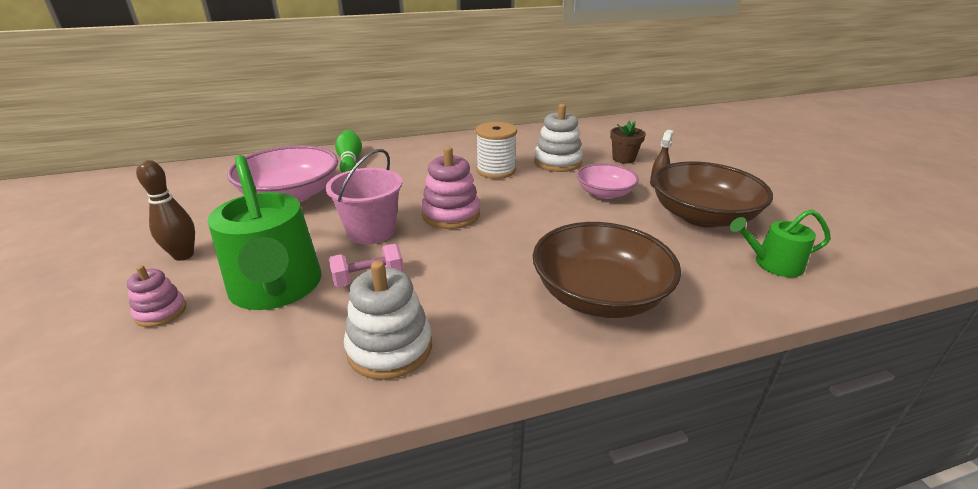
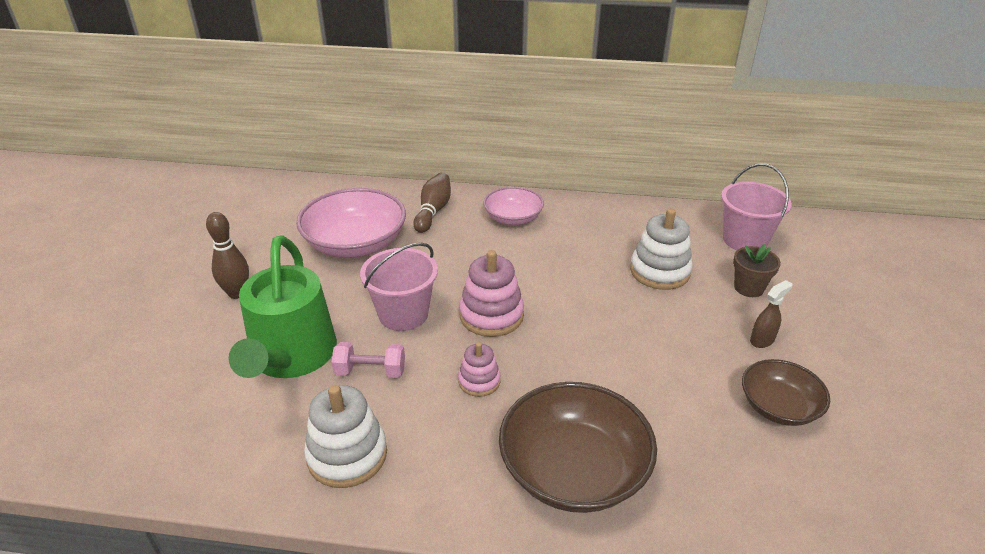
camera: 25 degrees right, 5 degrees up
pink stacking toy [127,265,186,327] -> pink stacking toy moved to [458,342,501,397]
green bowling pin [335,130,362,173] -> brown bowling pin [413,173,451,233]
white spool [476,122,517,179] -> none
pink bowl [577,163,639,199] -> pink bowl moved to [483,187,544,225]
brown bowl [652,161,773,228] -> brown bowl [742,359,830,426], size x0.60
green watering can [730,209,831,277] -> none
none -> pink bucket [721,164,792,250]

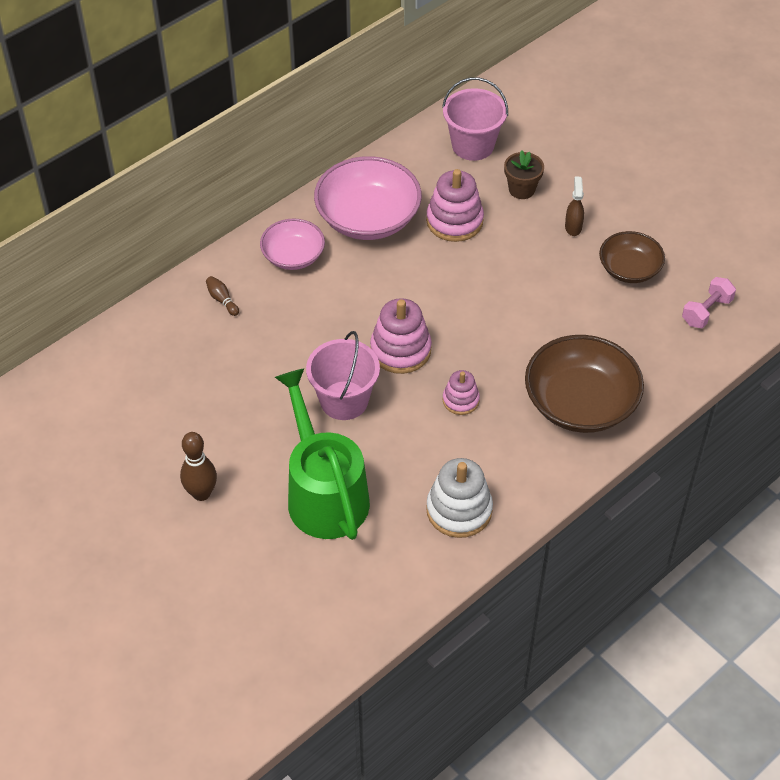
camera: 50 degrees left, 15 degrees up
green watering can [228,235,337,378] -> green watering can turned 150 degrees counterclockwise [275,368,370,540]
pink bowl [296,188,406,258] -> pink bowl moved to [314,156,422,240]
pink dumbbell [332,342,405,378] -> pink dumbbell moved to [682,277,736,328]
brown bowling pin [413,173,451,233] -> brown bowling pin [206,276,239,316], size x0.55
white stacking toy [630,208,693,290] -> pink stacking toy [426,169,484,242]

